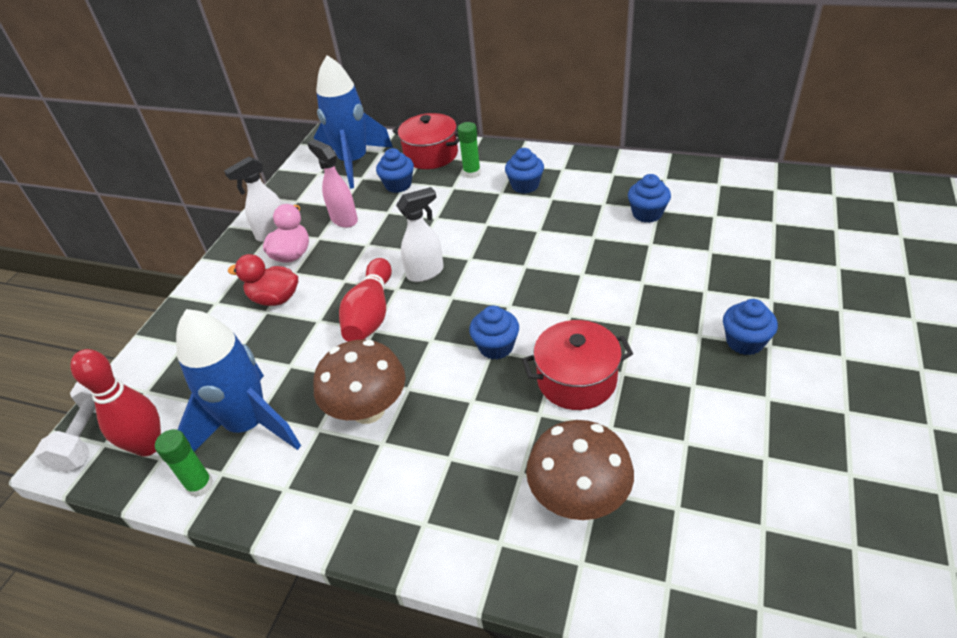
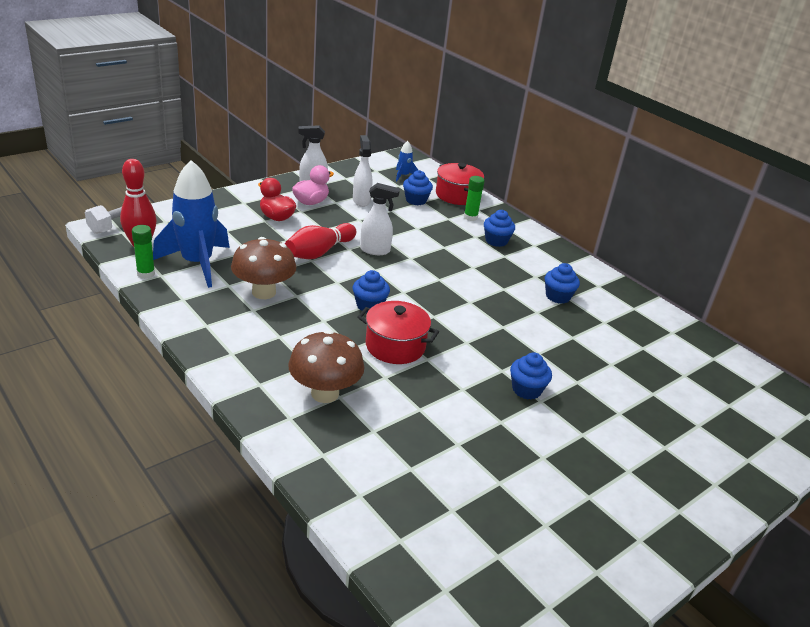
camera: 25 degrees right, 10 degrees down
pink spray bottle [307,139,358,228] -> white spray bottle [353,135,372,207]
blue rocket [314,55,393,189] -> blue rocket [396,141,418,181], size x0.43

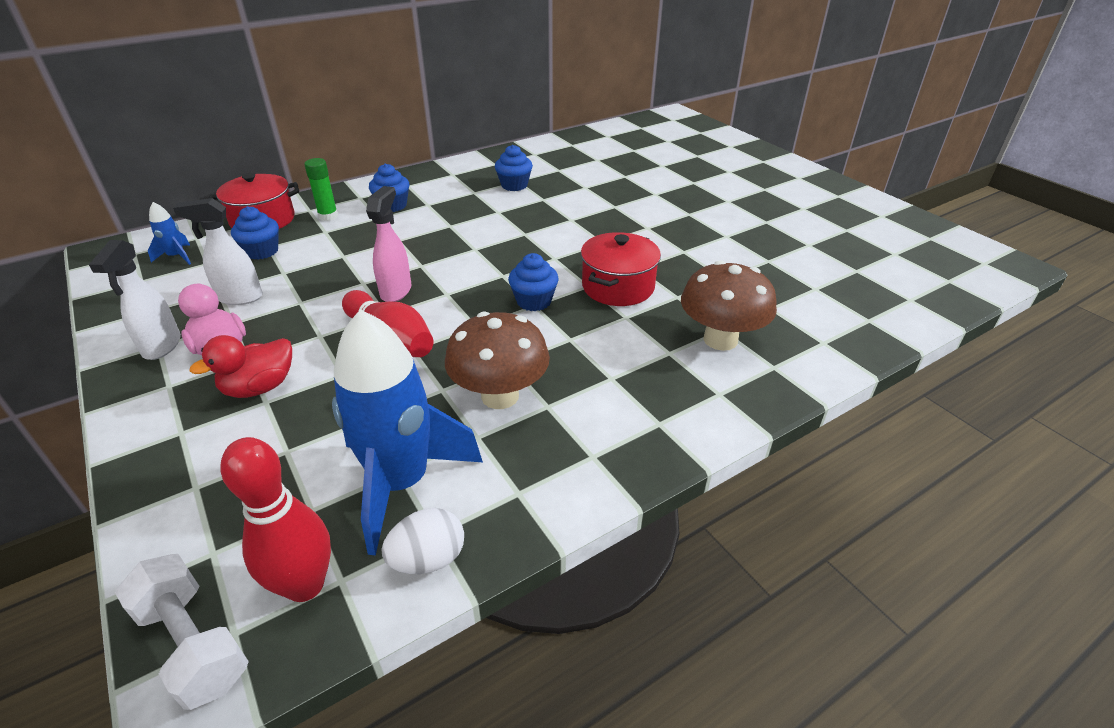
camera: 80 degrees left, 5 degrees up
green glue stick [132,225,155,279] -> white egg [381,508,464,574]
white spray bottle [360,183,400,255] -> pink spray bottle [366,186,411,302]
blue cupcake [510,352,552,400] -> none

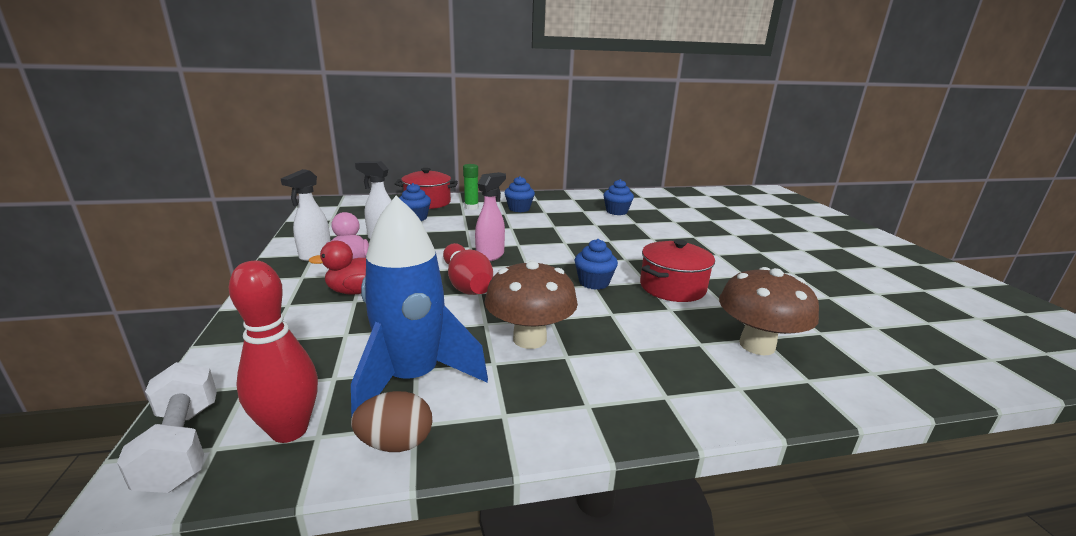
camera: 20 degrees right, 15 degrees down
blue rocket [148,202,191,265] -> none
white egg [381,508,464,574] -> brown egg [351,391,433,452]

